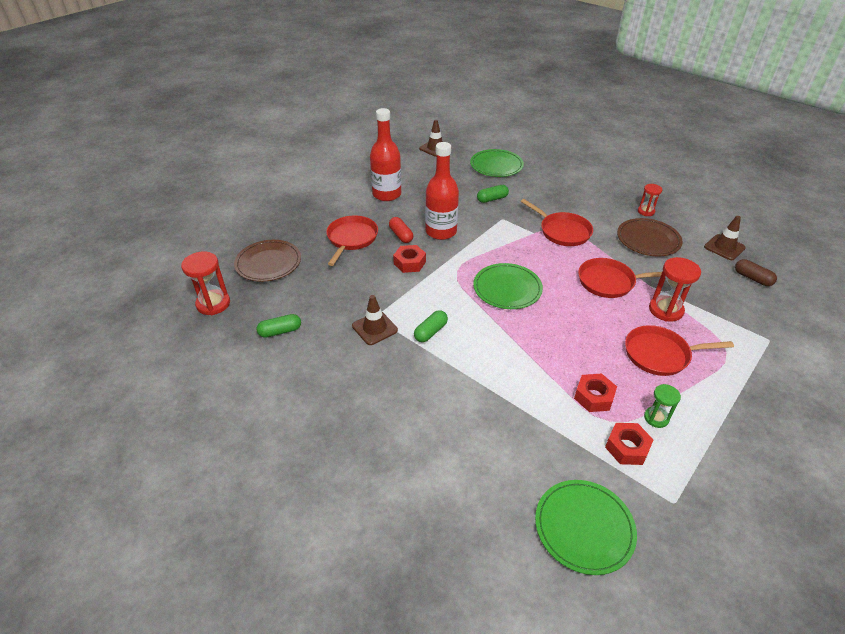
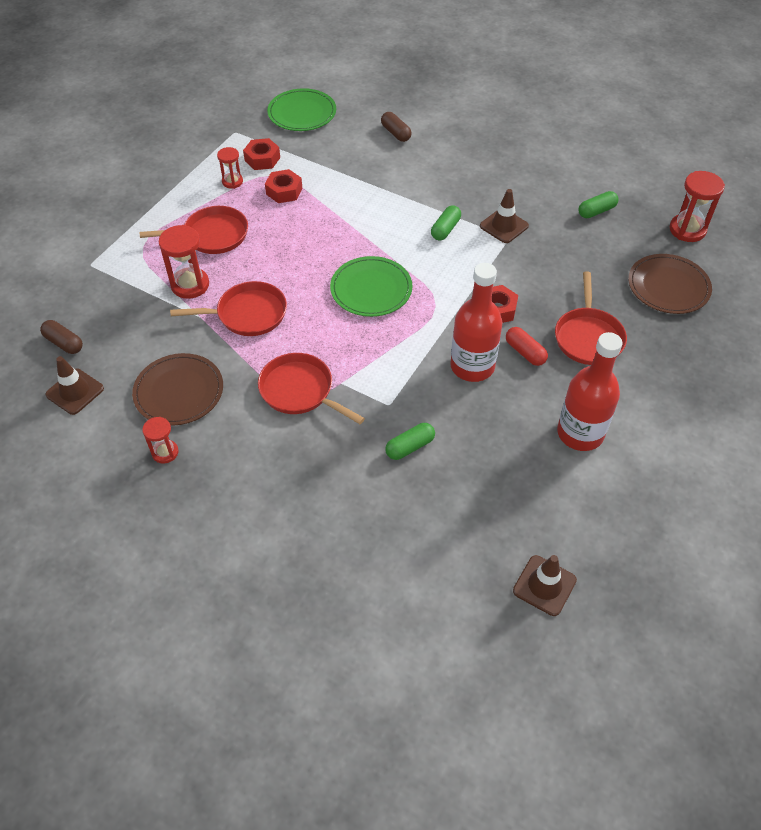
camera: 170 degrees right, 10 degrees up
green plate [470,149,524,177] -> none
green hourglass [644,384,681,428] -> red hourglass [217,147,243,189]
none -> brown capsule [381,112,412,142]

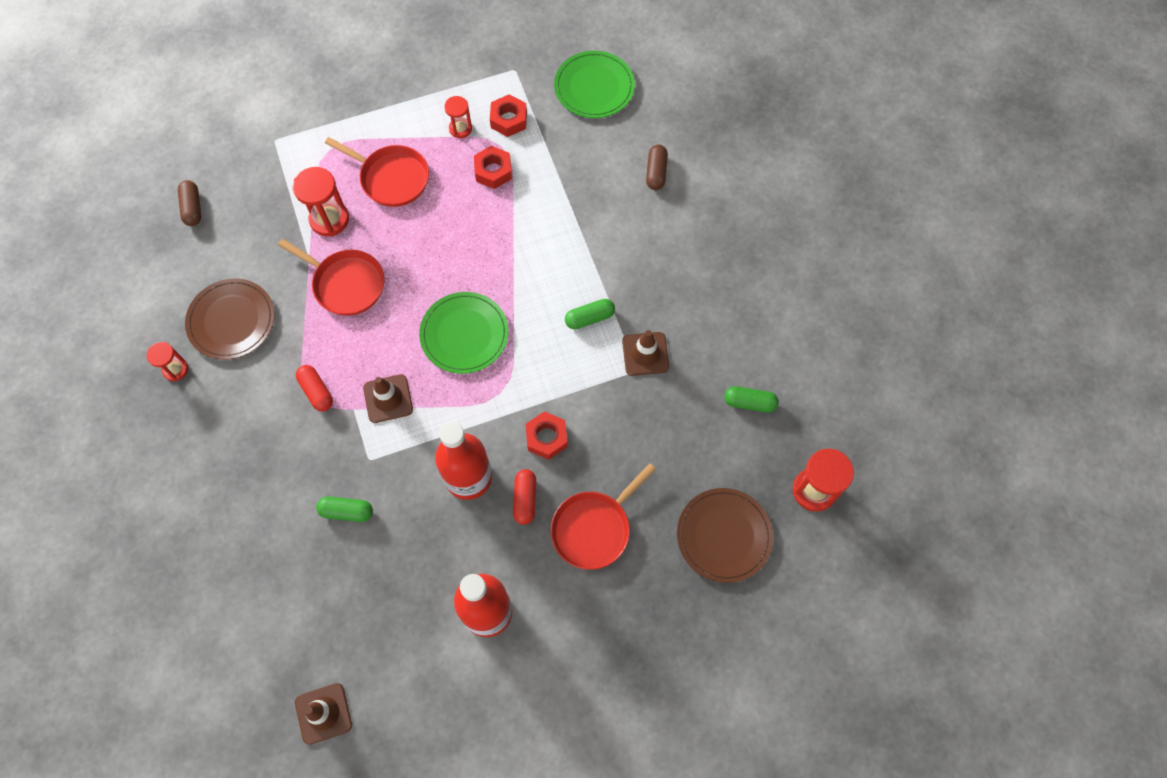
camera: 40 degrees right, 15 degrees up
brown traffic cone [45,356,104,415] -> brown traffic cone moved to [363,374,413,423]
red pan [258,353,365,424] -> red capsule [296,365,333,412]

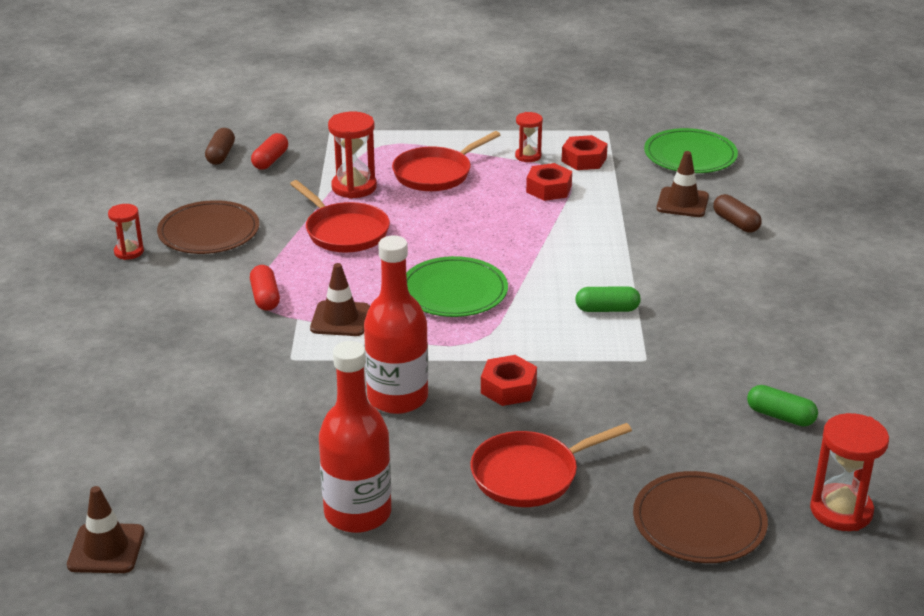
camera: 20 degrees right, 35 degrees down
green capsule [316,496,373,522] -> none
red pan [325,137,429,207] -> red pan turned 90 degrees clockwise [392,131,500,191]
red capsule [513,469,536,525] -> red capsule moved to [251,133,288,170]
brown traffic cone [622,330,669,376] -> brown traffic cone moved to [656,151,709,217]
brown capsule [646,145,668,190] -> brown capsule turned 60 degrees counterclockwise [713,194,762,233]

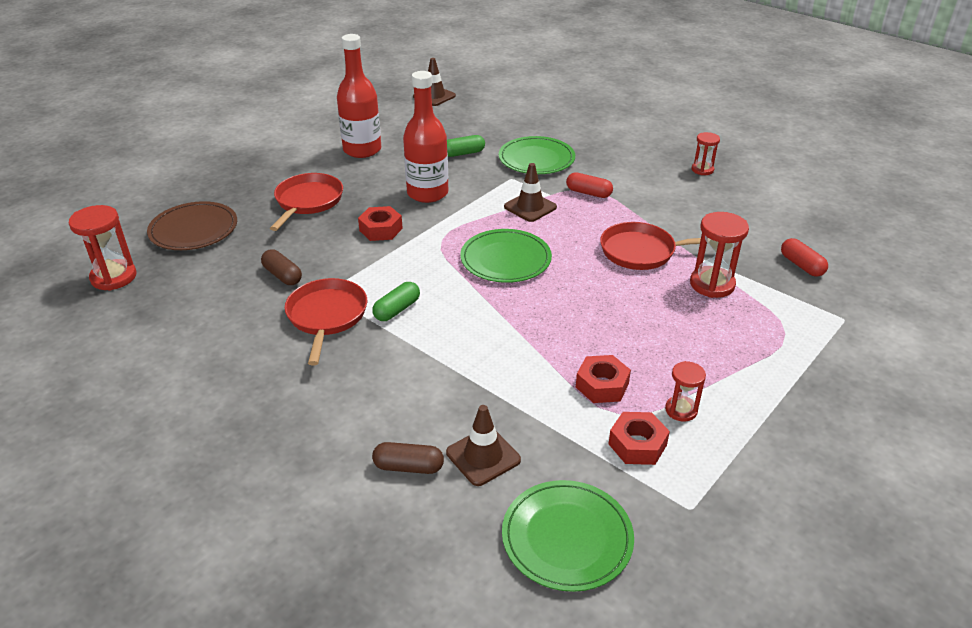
camera: 130 degrees right, 5 degrees up
brown plate [157,200,259,254] -> none
brown capsule [205,128,235,165] -> brown capsule moved to [261,249,302,285]
red pan [392,131,500,191] -> red pan moved to [285,278,367,366]
green capsule [747,385,818,427] -> green capsule moved to [447,135,485,157]
none -> green plate [499,136,575,174]

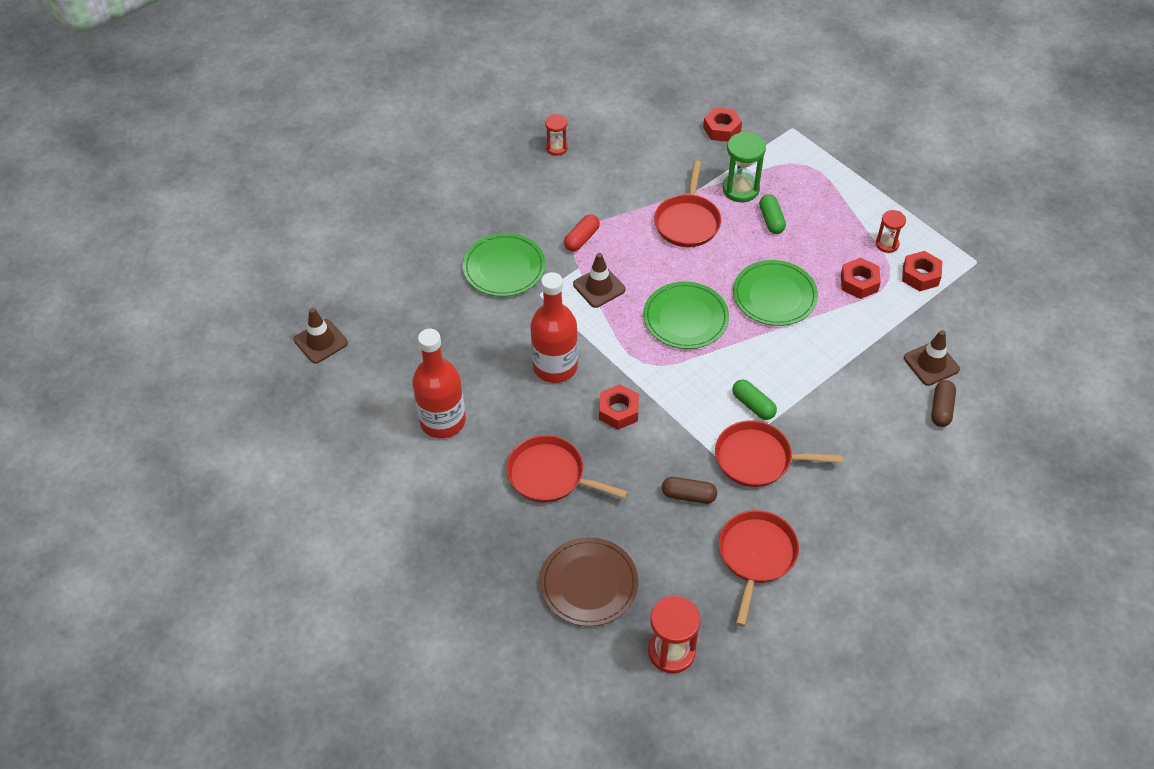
camera: 80 degrees left, 15 degrees up
brown capsule [261,249,302,285] -> brown capsule turned 45 degrees clockwise [662,477,717,504]
green capsule [447,135,485,157] -> green capsule moved to [759,194,786,234]
green plate [502,480,634,592] -> green plate moved to [733,260,818,326]
red hourglass [690,212,749,298] -> green hourglass [723,132,766,202]
red capsule [781,238,828,277] -> red nut [703,107,742,142]
none -> red pan [719,510,799,626]

